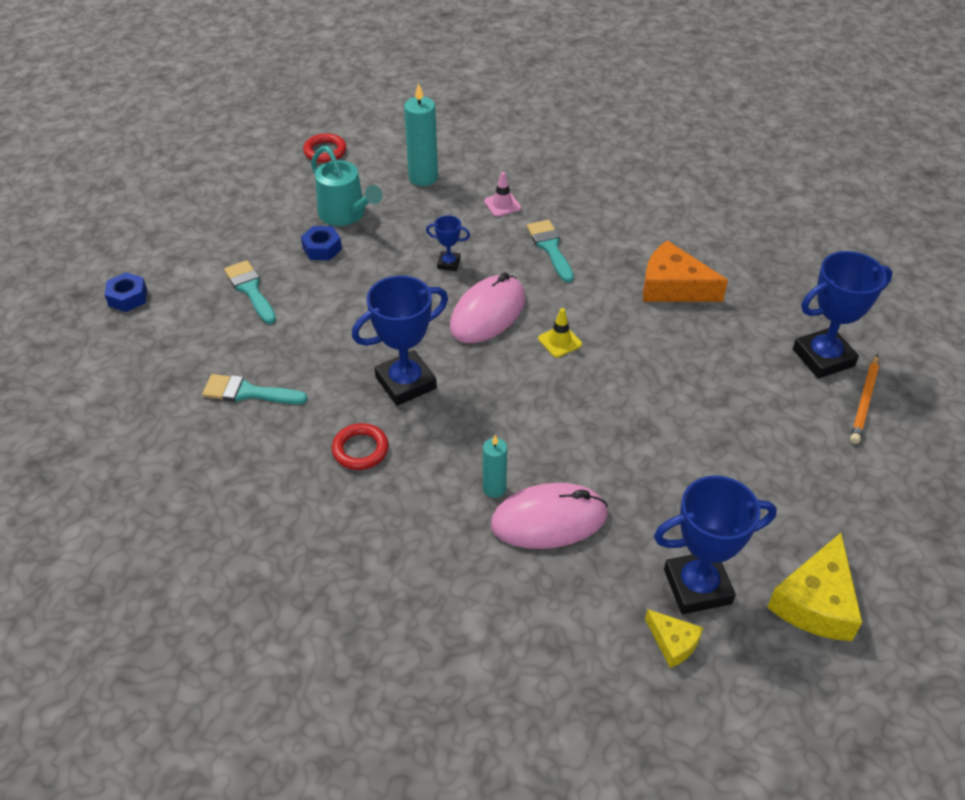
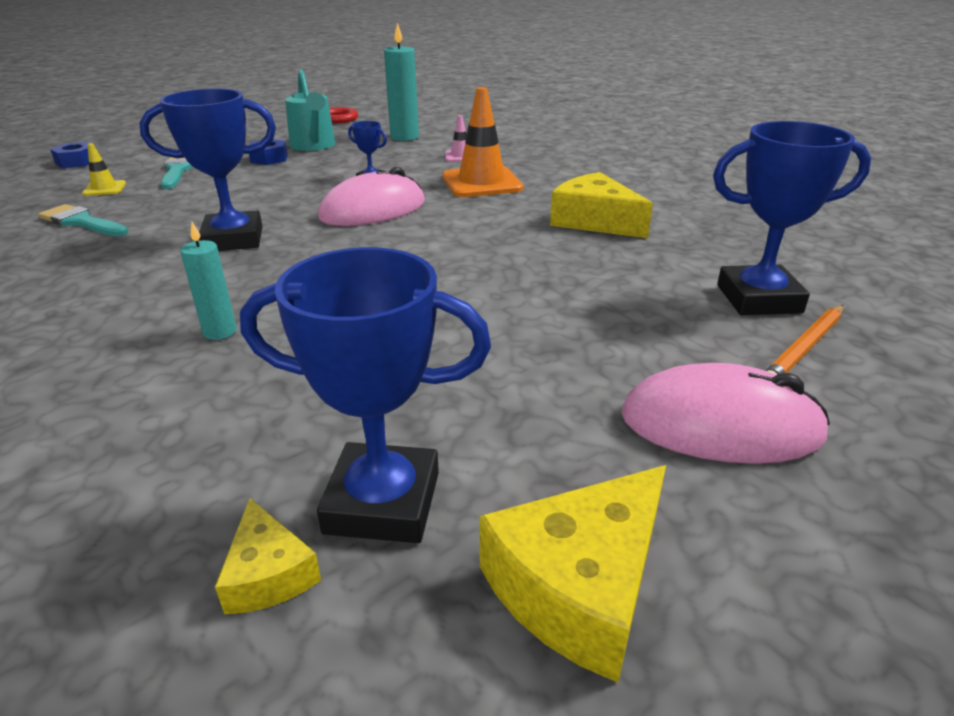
camera: 20 degrees right, 15 degrees down
red ring [332,423,389,470] -> none
pink mouse [491,483,608,549] -> pink mouse moved to [621,363,830,464]
turquoise brush [527,220,574,283] -> orange traffic cone [442,87,523,197]
yellow traffic cone [538,308,582,357] -> yellow traffic cone moved to [82,143,126,196]
orange cheese [643,240,728,302] -> yellow cheese [550,172,653,238]

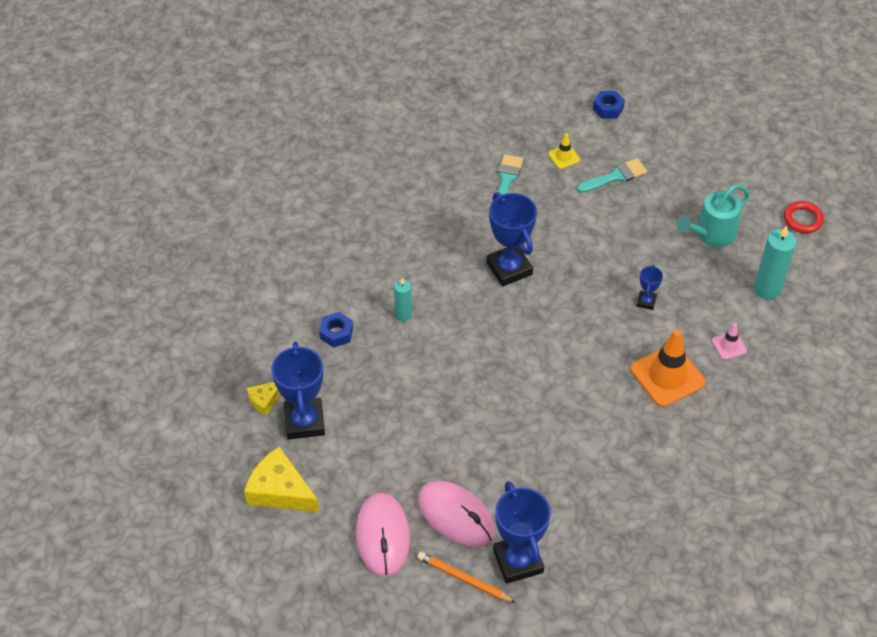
camera: 75 degrees right, 20 degrees up
blue nut [249,139,288,165] -> blue nut moved to [319,312,353,348]
pink mouse [318,167,425,226] -> pink mouse moved to [418,481,495,547]
yellow cheese [550,172,653,238] -> none

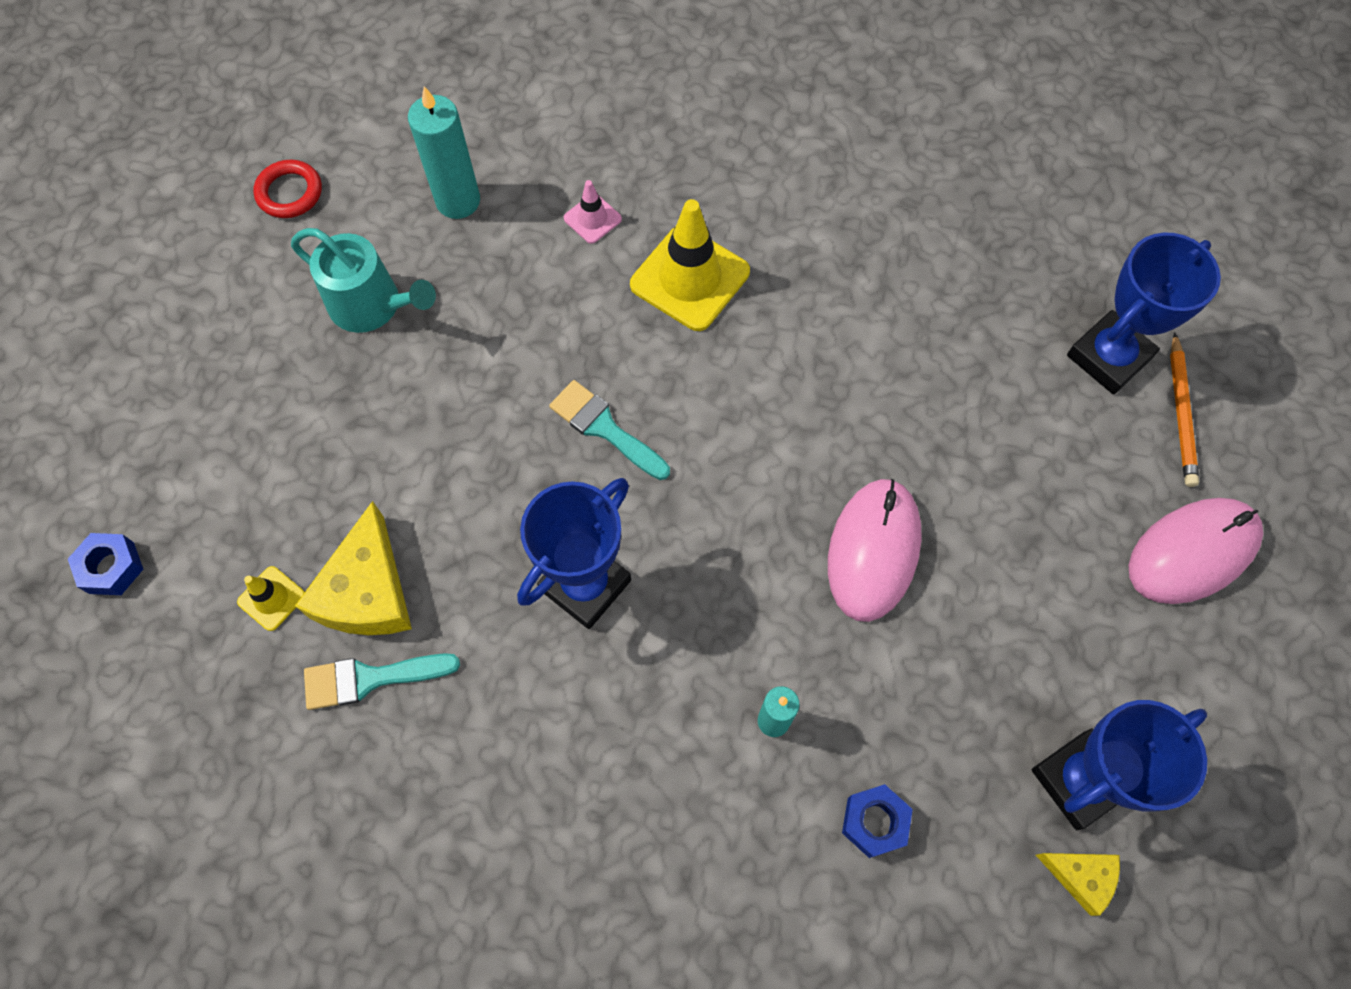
camera: 115 degrees left, 15 degrees up
yellow cheese [244,447,319,512] -> yellow cheese moved to [295,501,412,635]
pink mouse [418,481,495,547] -> pink mouse moved to [828,479,922,622]
turquoise brush [577,158,647,193] -> turquoise brush moved to [549,380,670,480]
orange traffic cone [631,329,706,407] -> yellow traffic cone [630,199,750,331]
blue trophy [637,265,663,310] -> none

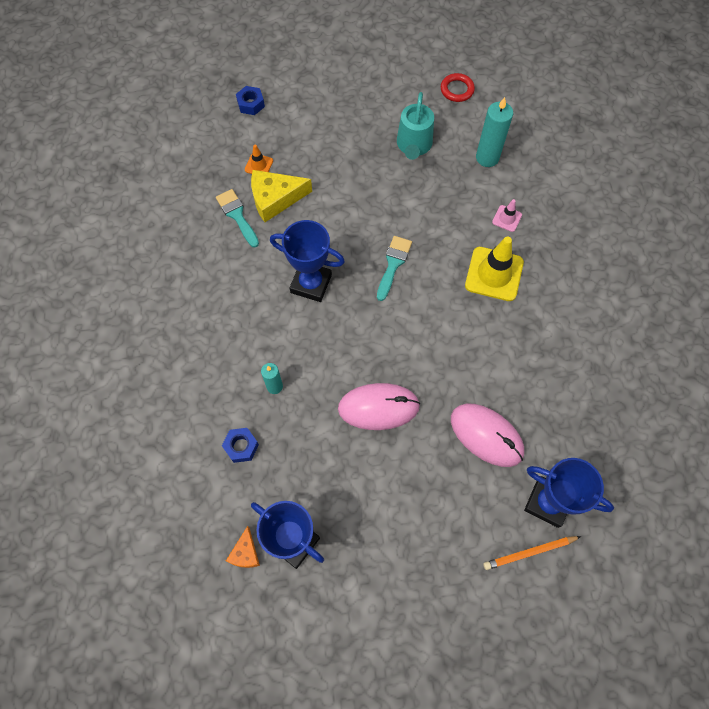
camera: 70 degrees right, 0 degrees up
yellow traffic cone [237,566,305,631] -> orange traffic cone [245,145,273,174]
yellow cheese [1036,853,1120,916] -> orange cheese [226,526,260,568]
pink mouse [1128,498,1263,604] -> pink mouse moved to [451,404,524,467]

